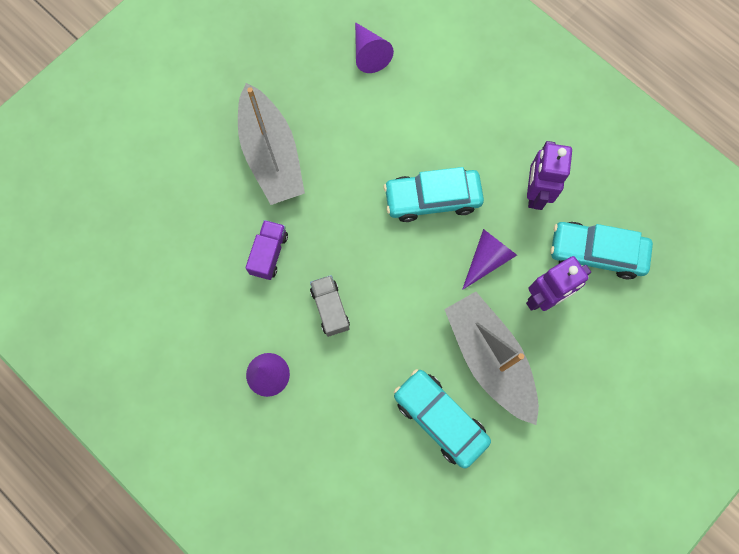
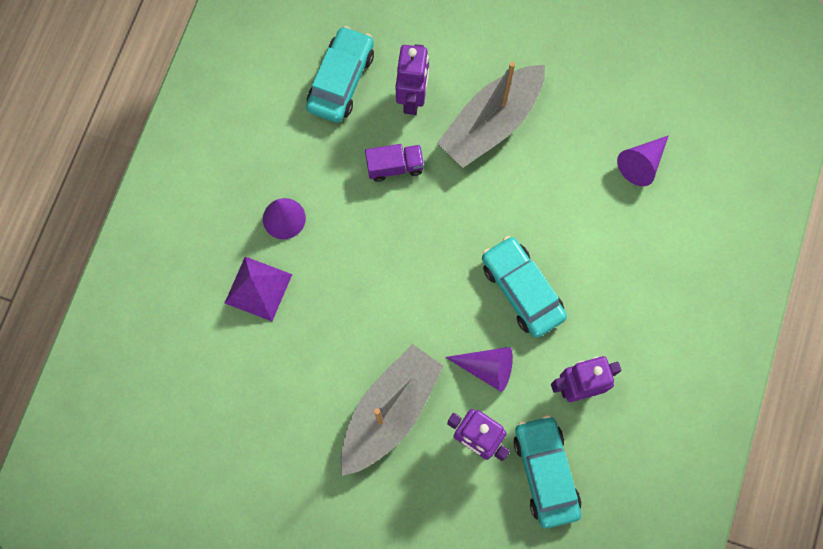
camera: 65 degrees right, 0 degrees up
grey truck [310,275,350,337] -> none
turquoise car [394,369,491,468] -> turquoise car moved to [306,26,374,123]
none -> purple pyramid [225,257,292,321]
none -> purple robot [395,44,429,115]

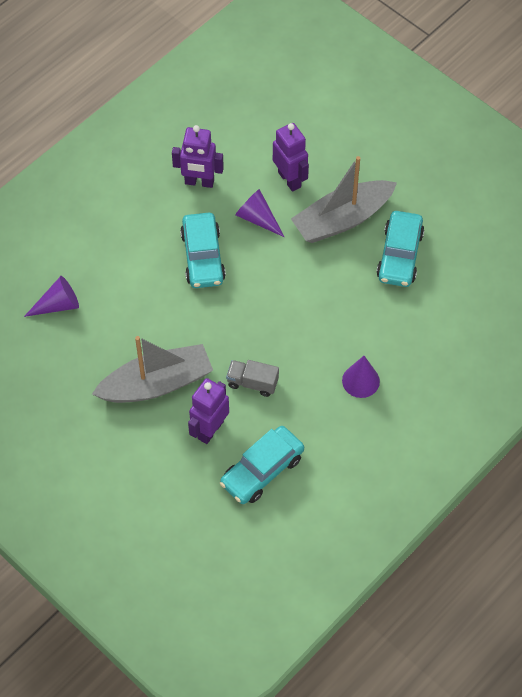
camera: 155 degrees left, 15 degrees down
purple pyramid [225,257,292,321] -> none
purple truck [365,144,424,182] -> grey truck [226,360,279,397]
turquoise car [513,415,581,528] -> turquoise car moved to [376,211,424,287]

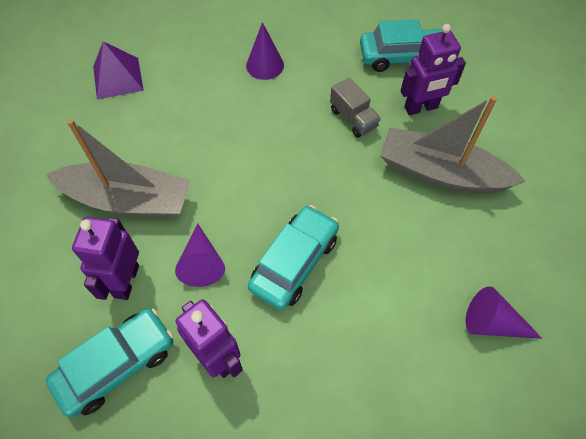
camera: 140 degrees left, 0 degrees up
turquoise car [376,211,424,287] -> turquoise car moved to [46,308,173,418]
none -> purple pyramid [93,41,144,100]

